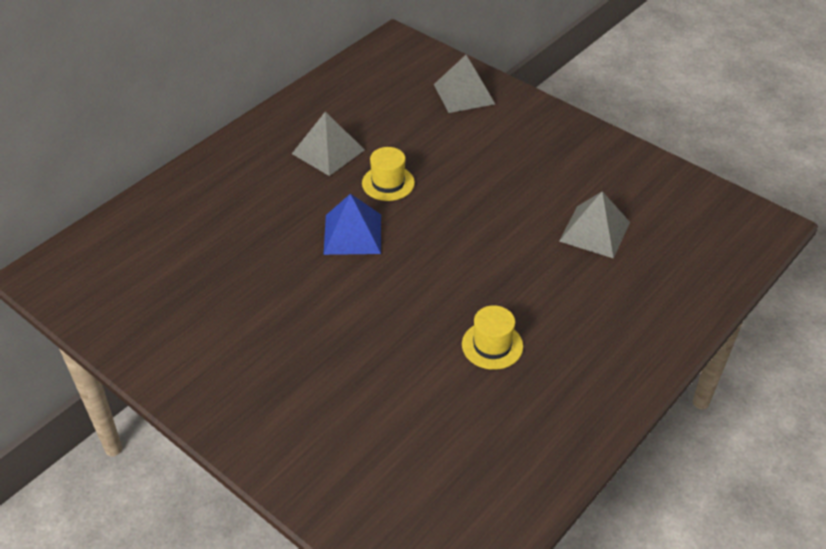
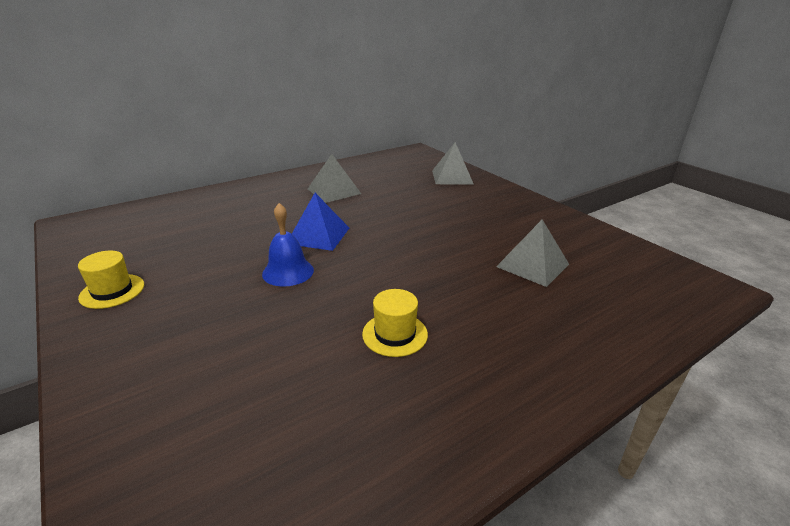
camera: 15 degrees right, 15 degrees down
yellow hat [362,147,415,201] -> yellow hat moved to [78,251,144,309]
none -> blue bell [262,203,314,287]

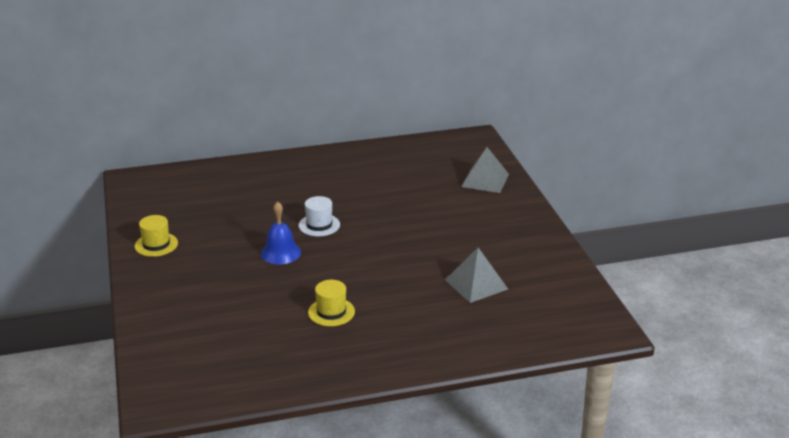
camera: 20 degrees right, 0 degrees up
blue pyramid [292,193,349,251] -> white hat [298,196,340,236]
grey pyramid [308,154,361,203] -> none

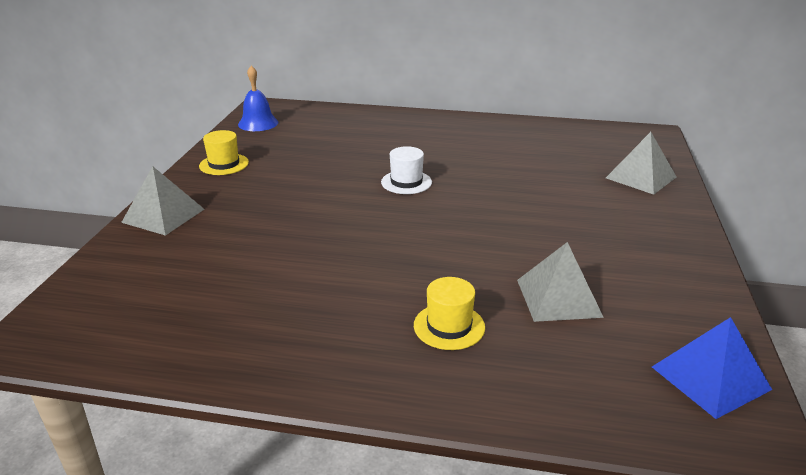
camera: 25 degrees right, 0 degrees up
blue bell [261,201,301,264] -> blue bell moved to [238,65,278,131]
yellow hat [308,280,355,326] -> yellow hat moved to [414,277,485,350]
none -> grey pyramid [121,167,204,236]
none -> blue pyramid [652,317,772,419]

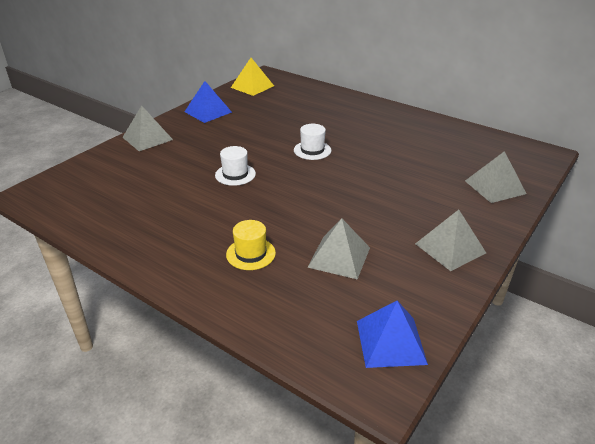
camera: 25 degrees right, 5 degrees up
yellow hat [199,130,249,175] -> blue pyramid [185,81,232,123]
blue bell [238,65,278,131] -> yellow pyramid [231,58,274,96]
none -> white hat [215,146,256,186]
none -> grey pyramid [415,210,486,271]

